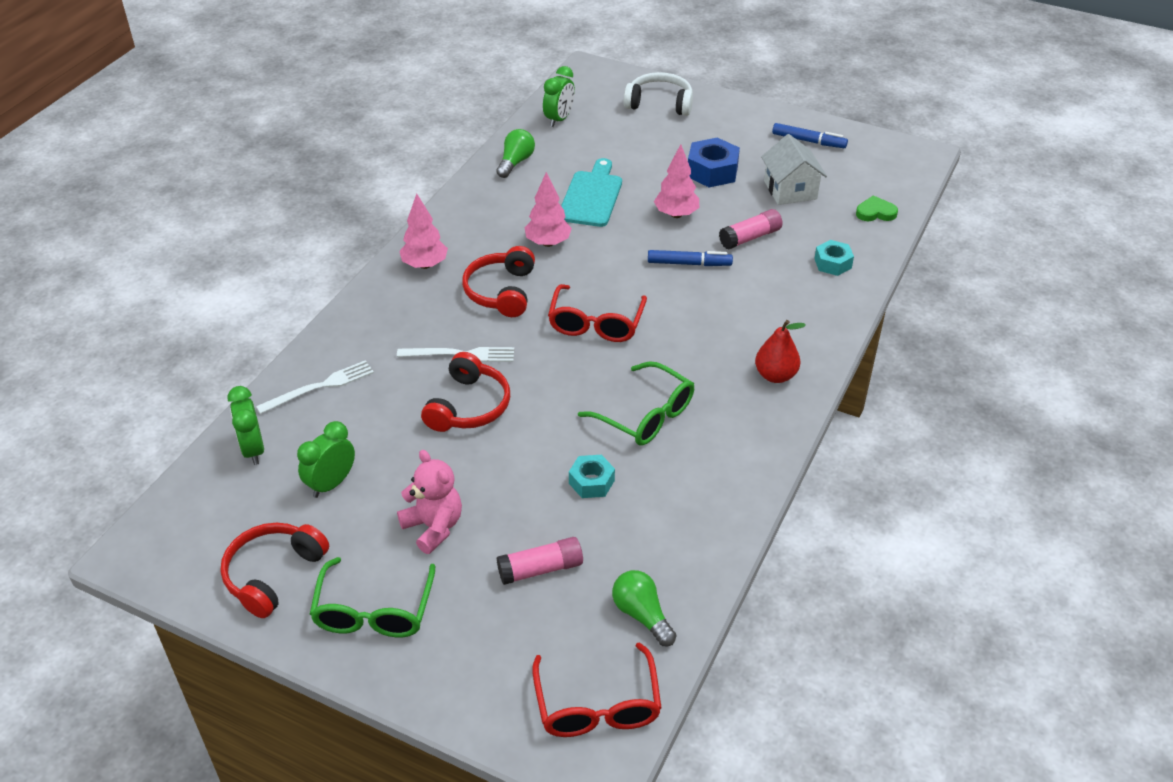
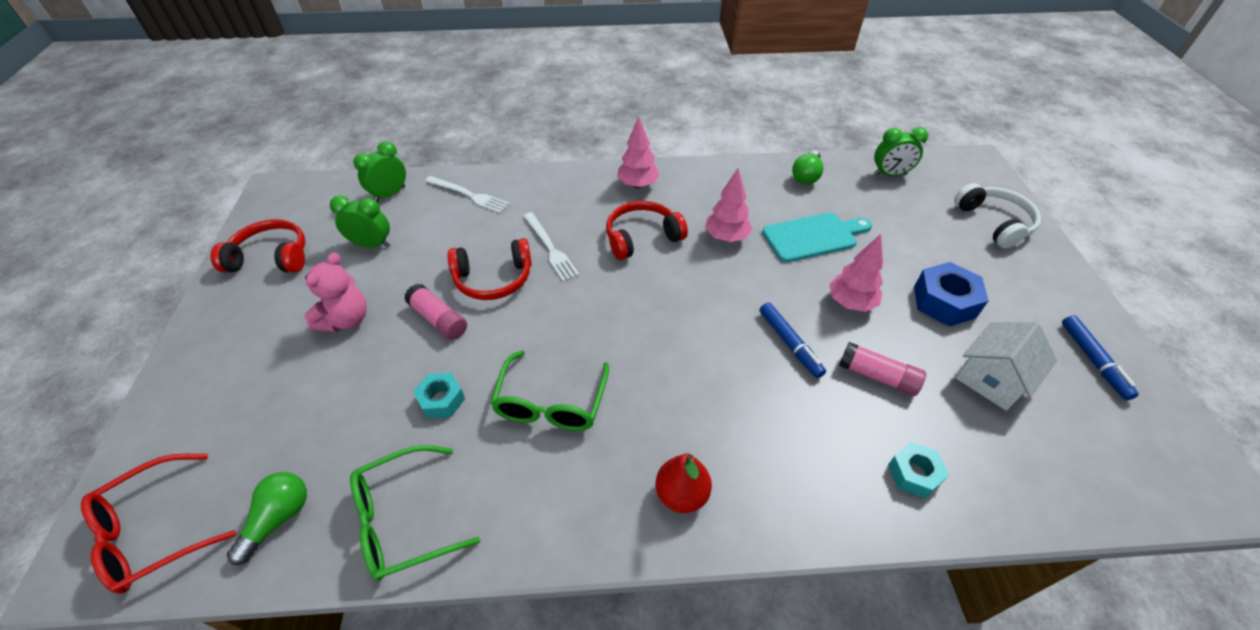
camera: 60 degrees right, 5 degrees up
green glasses [310,557,435,637] -> green glasses moved to [350,445,480,581]
green light bulb [496,129,535,178] -> green light bulb turned 120 degrees clockwise [792,150,824,184]
pink glue stick [497,537,583,585] -> pink glue stick moved to [404,283,467,340]
red glasses [548,284,647,342] -> none
green heart [856,195,898,221] -> none

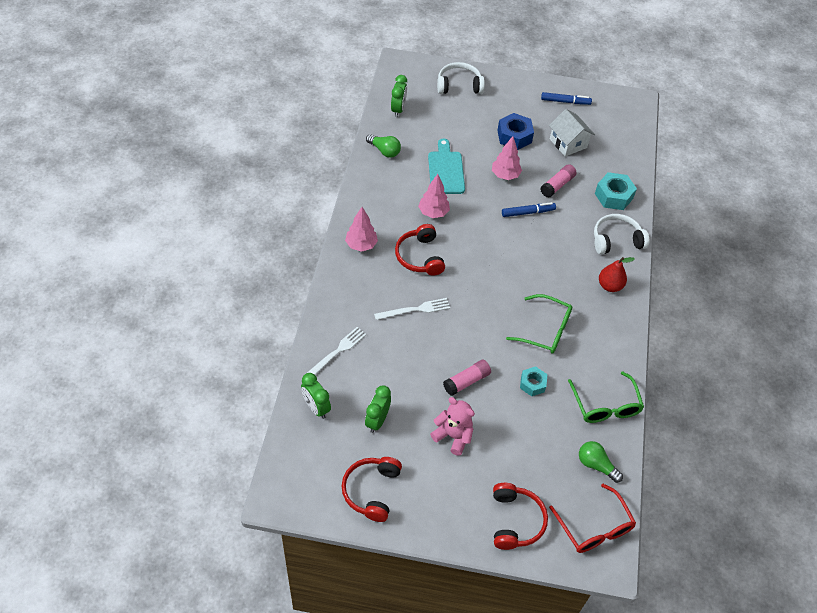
camera: 80 degrees left, 5 degrees up
red headphones [447,238,532,300] -> red headphones moved to [493,483,548,550]
turquoise nut [888,442,949,499] -> turquoise nut [595,172,637,210], size x1.57
none -> white headphones [594,214,649,254]

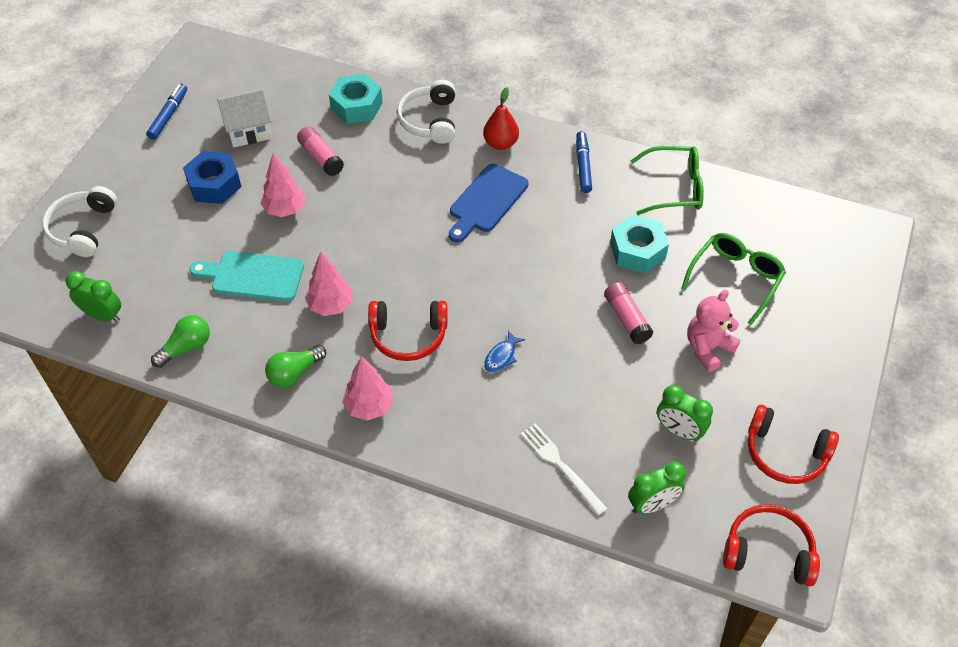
camera: 75 degrees left, 0 degrees up
white fork [374,298,450,320] -> blue fish [484,331,525,373]
red headphones [493,483,548,550] -> red headphones moved to [723,504,820,586]
blue marker [502,202,556,217] -> blue marker moved to [576,131,592,193]
green glasses [506,294,572,354] -> green glasses moved to [681,233,786,325]
turquoise nut [520,366,548,396] -> turquoise nut [610,215,669,273], size x1.57
red glasses [549,484,636,553] -> none
green light bulb [579,441,623,483] -> green light bulb moved to [265,345,326,387]
none -> blue cutting board [449,163,529,242]

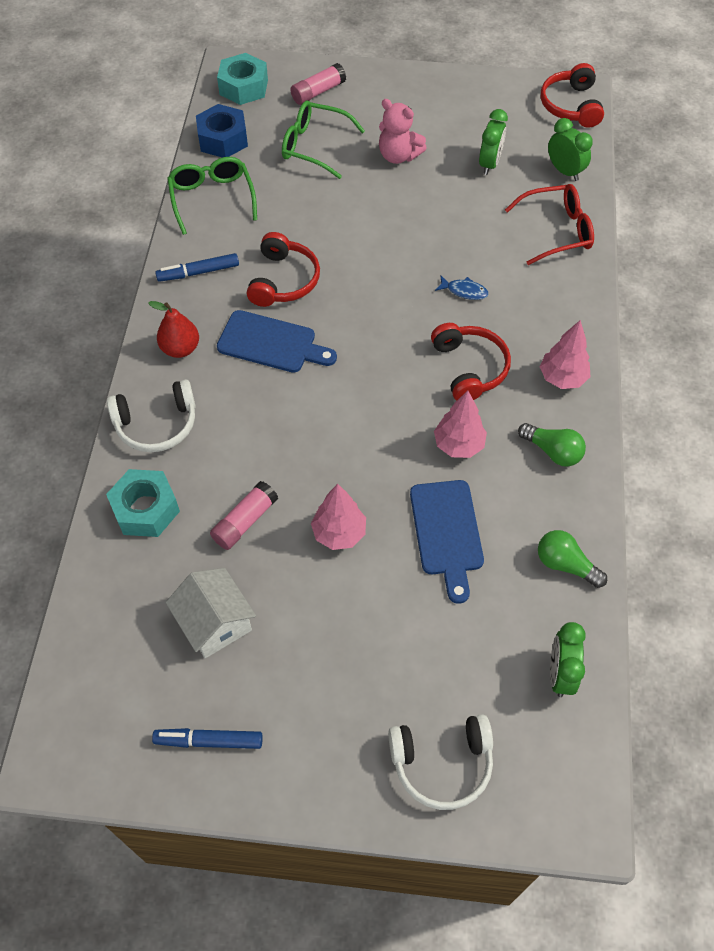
camera: 105 degrees left, 5 degrees up
blue nut [183,151,242,204] -> blue nut moved to [196,104,248,158]
turquoise cutting board [190,251,304,302] -> blue cutting board [410,480,484,604]
white fork [520,423,608,515] -> red glasses [505,184,594,265]
pink glue stick [604,282,653,344] -> pink glue stick moved to [290,63,346,105]
turquoise nut [610,215,669,273] -> turquoise nut moved to [217,53,268,105]
red headphones [748,405,839,484] -> red headphones moved to [247,232,320,307]

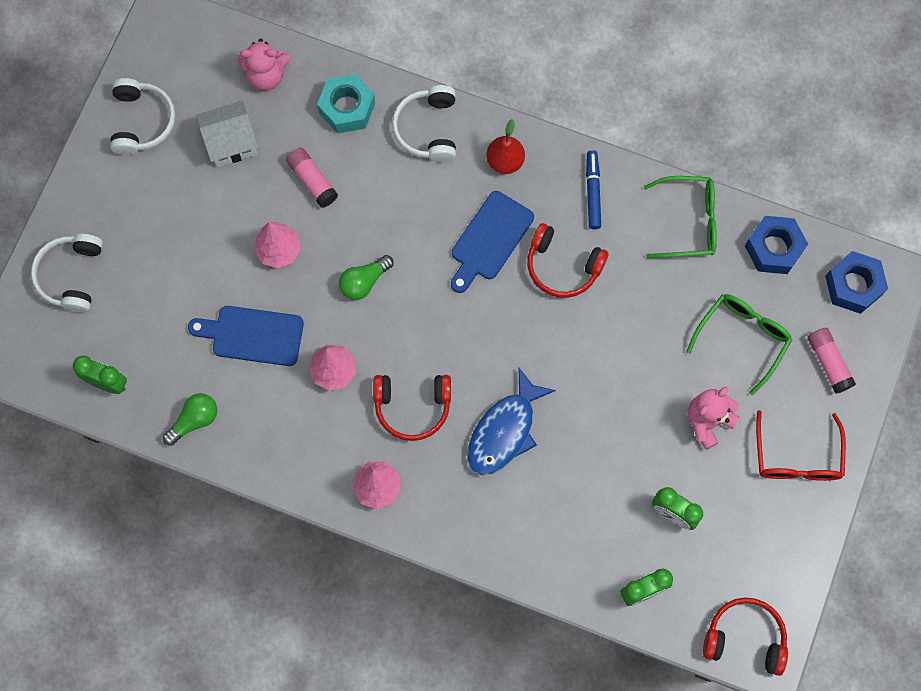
camera: 105 degrees right, 15 degrees up
blue marker [152,728,263,749] -> white headphones [110,78,175,155]
turquoise nut [217,53,268,105] -> blue nut [825,251,888,314]
blue fish [435,276,489,300] -> blue fish [467,368,556,476], size x2.19
red glasses [505,184,594,265] -> red glasses moved to [756,410,846,481]
green light bulb [518,423,586,467] -> green light bulb moved to [339,255,394,300]
none -> pink teddy bear [237,39,291,91]

